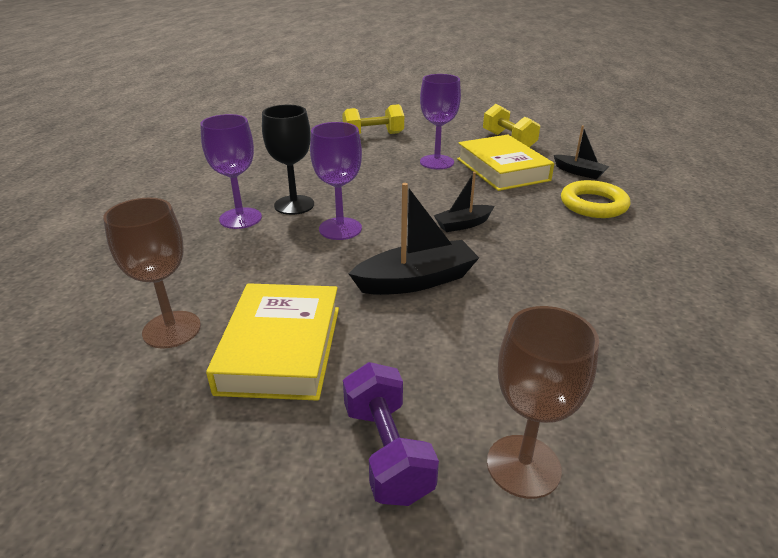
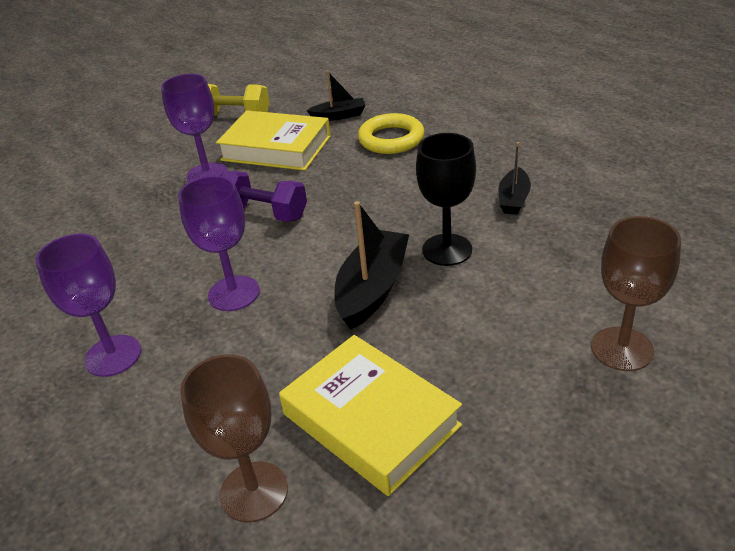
camera: 45 degrees left, 5 degrees up
black goblet [262,105,314,215] -> black goblet moved to [416,133,476,266]
yellow dumbbell [342,104,404,134] -> none
purple dumbbell [343,362,439,506] -> purple dumbbell moved to [221,171,307,222]
black boat [434,172,494,232] -> black boat moved to [499,142,531,215]

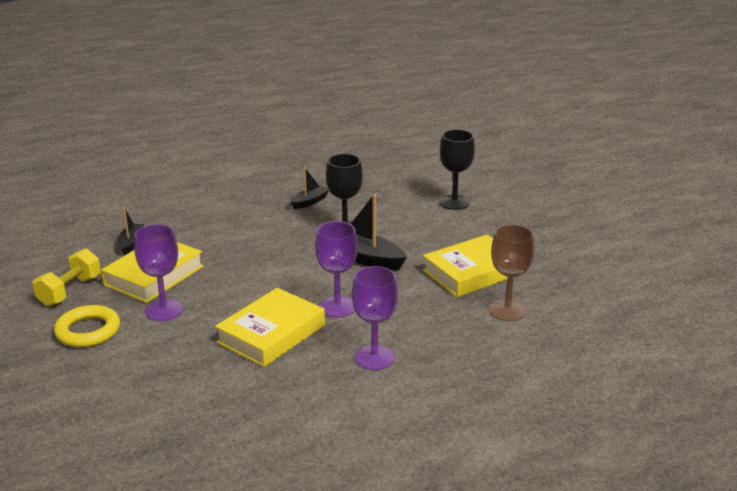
camera: 80 degrees left, 10 degrees down
purple dumbbell [221,171,307,222] -> none
yellow ring [358,113,425,154] -> yellow ring moved to [54,305,120,347]
black boat [499,142,531,215] -> black boat turned 75 degrees counterclockwise [290,167,329,209]
brown goblet [591,216,681,371] -> black goblet [439,129,475,210]
none -> yellow book [215,288,325,367]

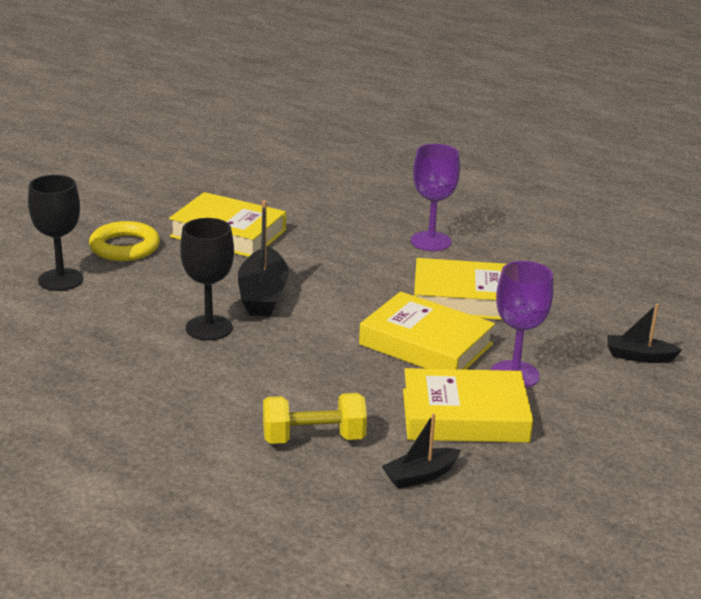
camera: 125 degrees left, 0 degrees up
yellow dumbbell [32,248,101,306] -> yellow dumbbell moved to [263,393,367,444]
yellow ring [54,305,120,347] -> yellow ring moved to [89,221,160,261]
black boat [290,167,329,209] -> black boat moved to [607,304,682,363]
purple goblet [315,221,358,318] -> none
brown goblet [489,224,534,321] -> none
none -> yellow book [359,291,495,370]

